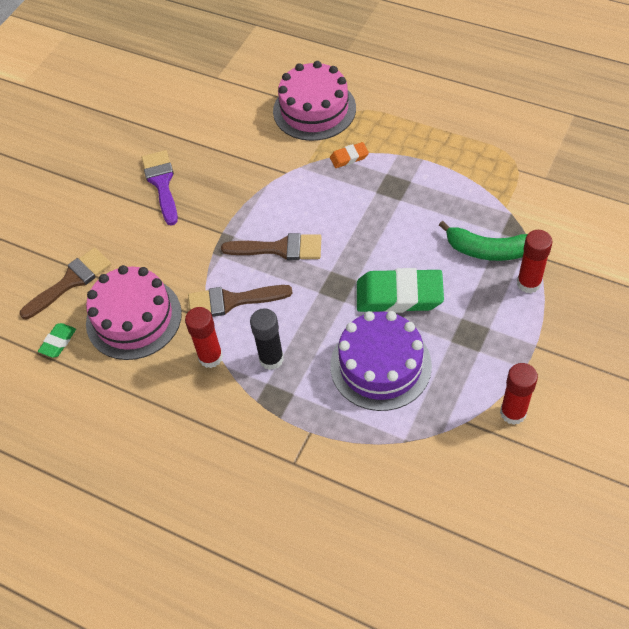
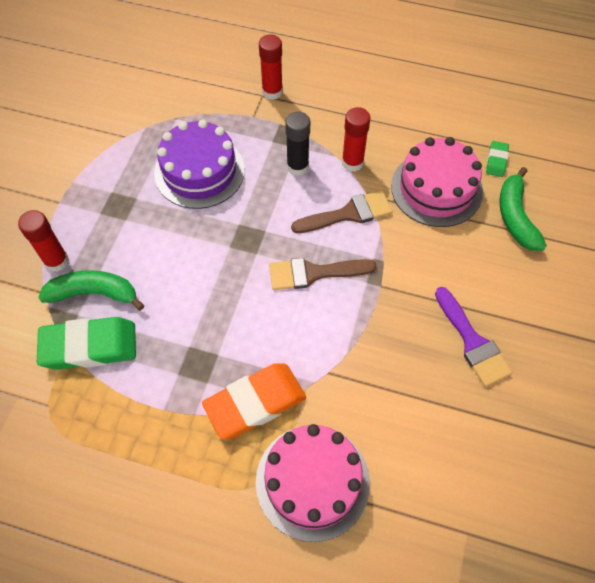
camera: 165 degrees right, 5 degrees up
brown brush [20,247,111,319] -> green banana [499,167,547,251]
orange eraser [330,142,369,168] -> orange eraser [202,363,306,439], size x2.10
green eraser [357,268,444,313] -> green eraser moved to [37,317,136,370]
red glue stick [500,363,538,425] -> red glue stick moved to [259,35,283,100]

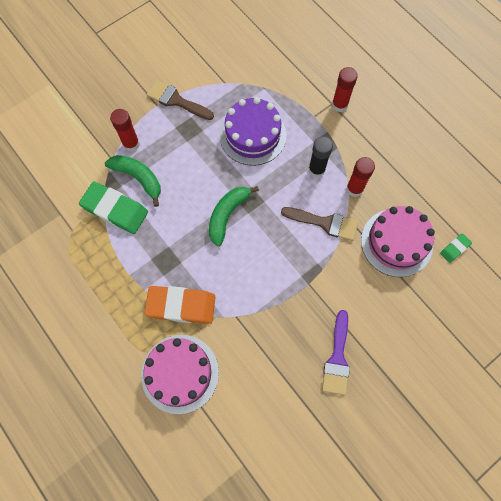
camera: 35 degrees right, 10 degrees up
brown brush [269,258,377,290] -> brown brush moved to [147,80,214,120]
green banana [499,167,547,251] -> green banana moved to [209,186,259,246]

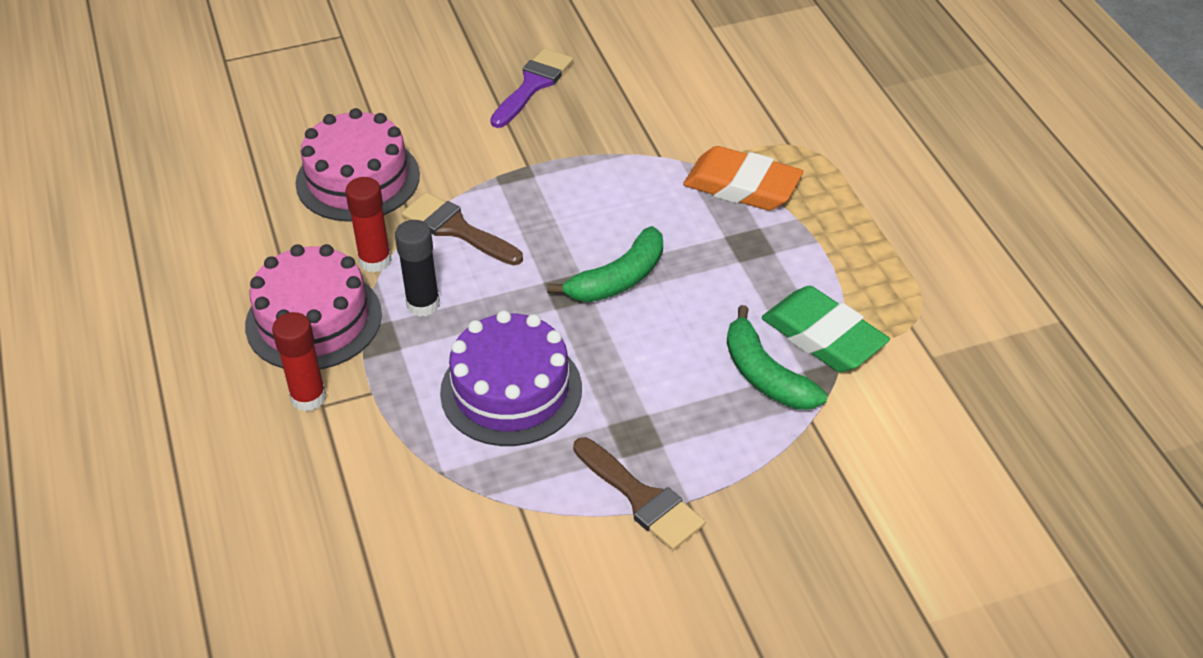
camera: 160 degrees left, 25 degrees down
red glue stick [110,109,140,152] -> none
pink cake [141,335,219,414] -> pink cake moved to [245,244,382,370]
green eraser [440,233,472,263] -> none

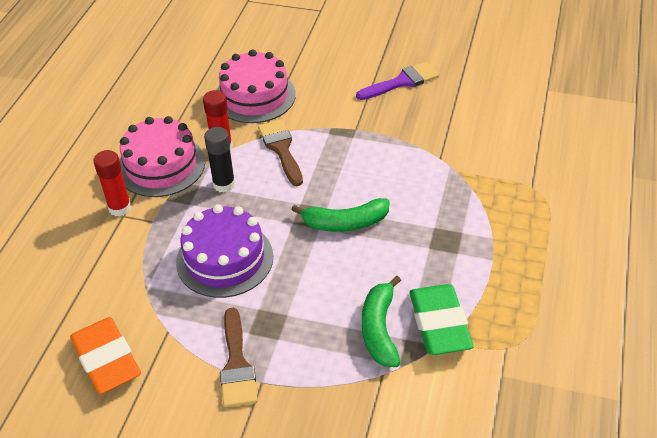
camera: 35 degrees right, 0 degrees up
orange eraser [683,146,803,211] -> orange eraser moved to [70,317,141,394]

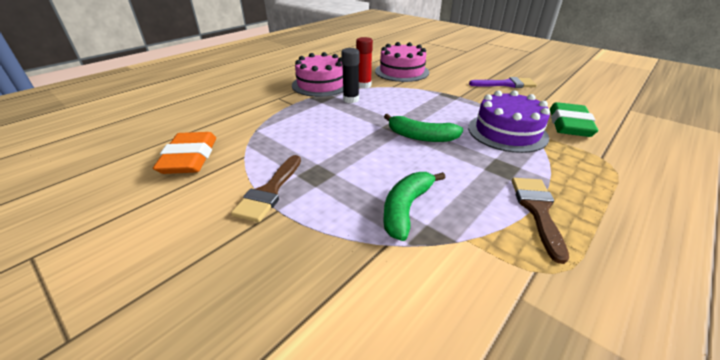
camera: 25 degrees right, 10 degrees down
red glue stick [93,150,131,216] -> none
purple cake [176,205,273,298] -> purple cake moved to [468,90,550,153]
brown brush [258,120,303,186] -> brown brush moved to [512,178,569,264]
green eraser [409,284,474,355] -> green eraser moved to [550,102,598,137]

